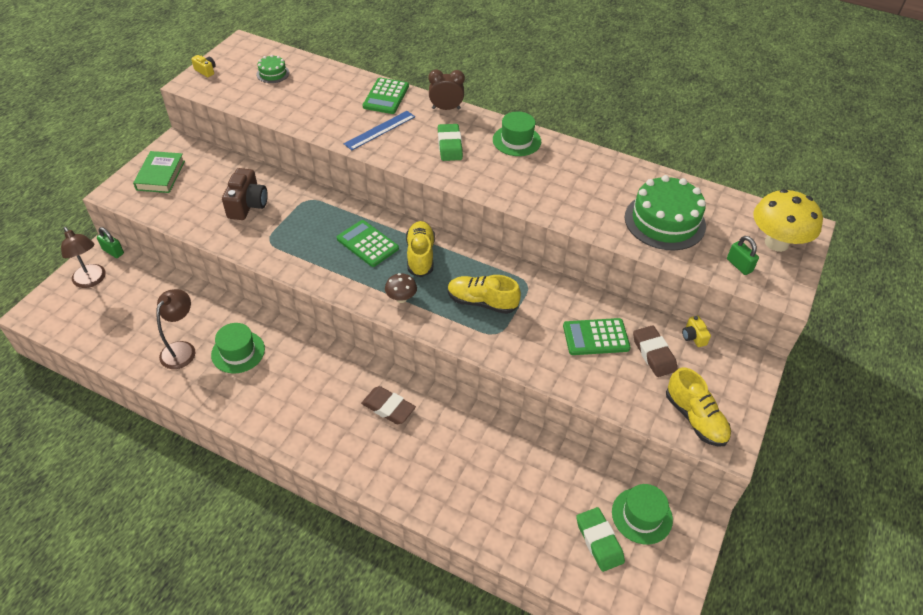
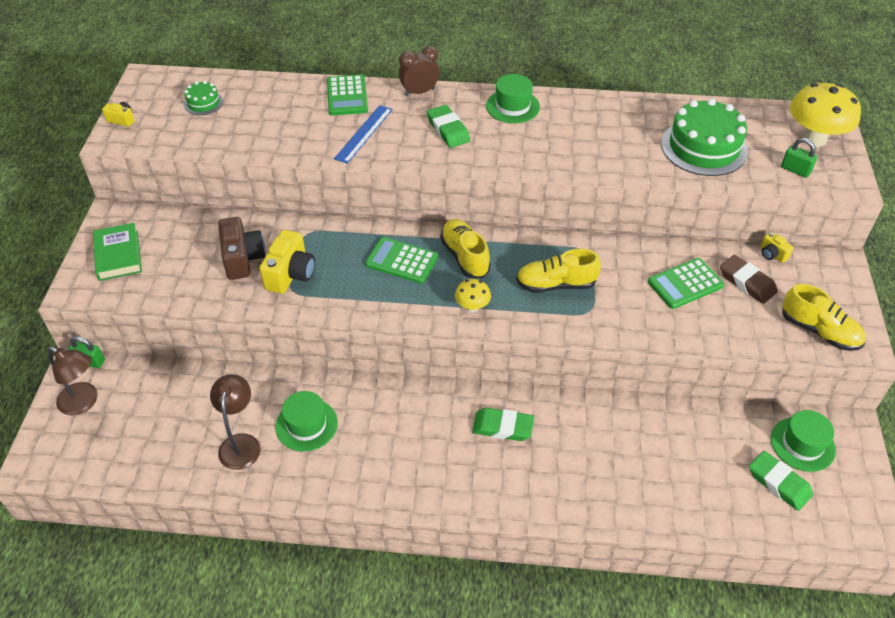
camera: 20 degrees left, 0 degrees up
brown eraser [361,386,416,424] -> green eraser [472,408,534,441]
brown mushroom [385,273,417,303] -> yellow mushroom [455,279,491,312]
none -> yellow camera [259,230,315,294]

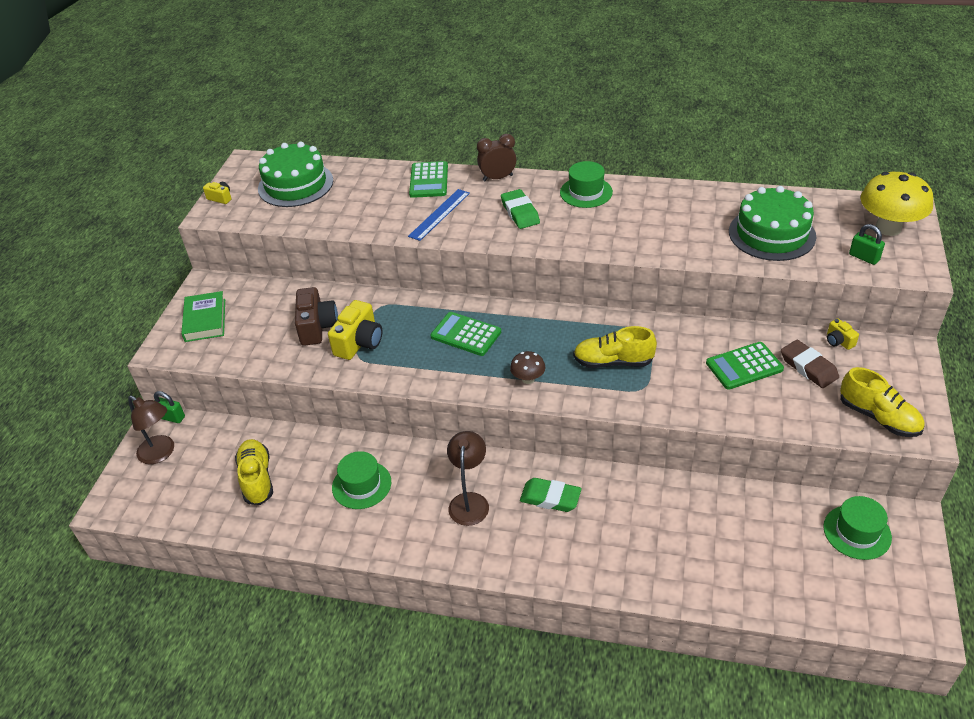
camera: 10 degrees right, 5 degrees down
green cake [184,81,223,115] -> green cake [258,142,333,207], size x2.08
brown lamp [210,374,260,470] -> brown lamp moved to [447,431,489,526]
yellow shoe [440,219,491,278] -> yellow shoe moved to [235,439,273,505]
yellow mushroom [455,279,491,312] -> brown mushroom [510,351,545,384]
green eraser [749,451,813,511] -> none

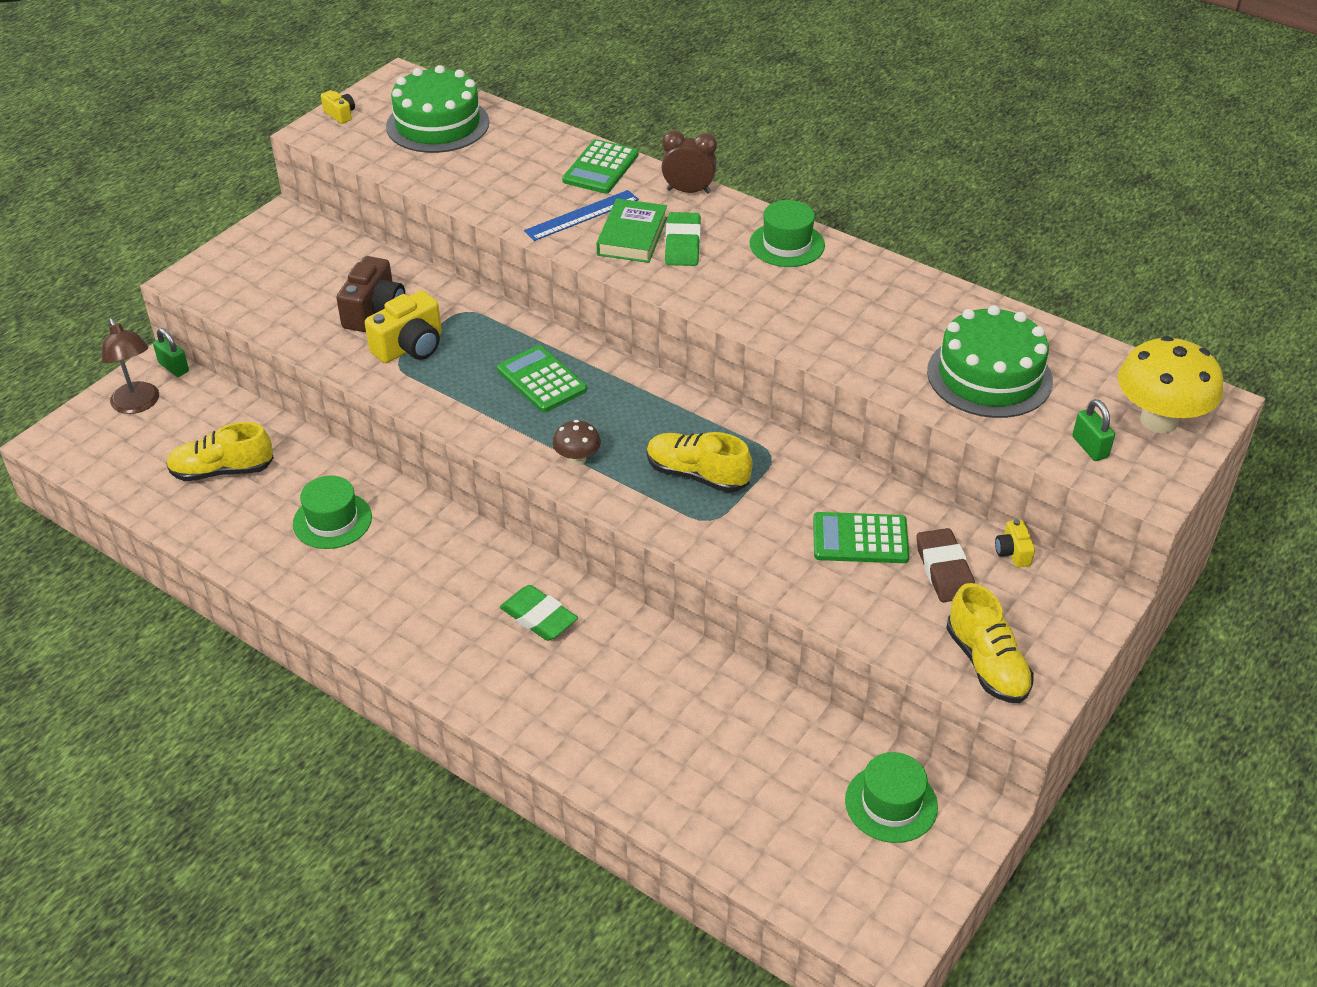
camera: 20 degrees right, 0 degrees up
green book [181,291,225,342] -> green book moved to [597,199,667,263]
yellow shoe [235,439,273,505] -> yellow shoe turned 105 degrees counterclockwise [166,422,274,481]
brown lamp [447,431,489,526] -> none

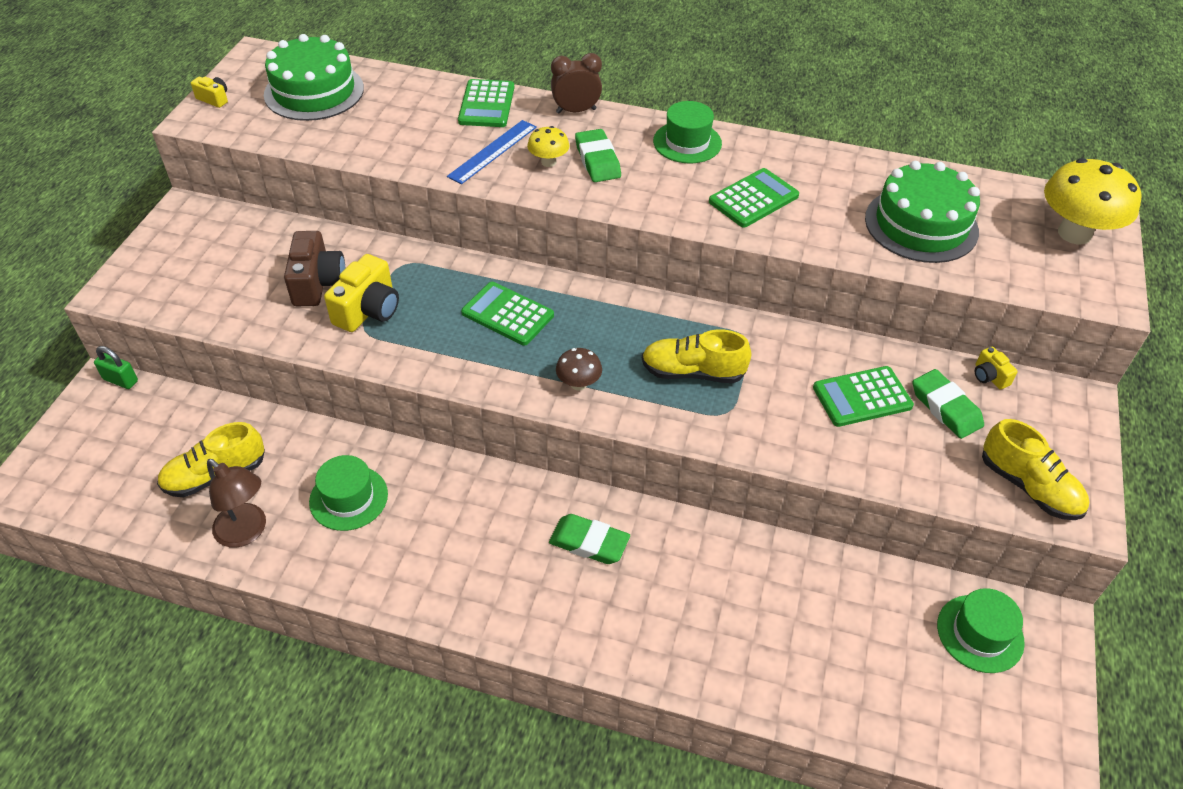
camera: 20 degrees left, 5 degrees up
brown lamp [102,318,159,414] -> brown lamp moved to [207,459,266,548]
green book [597,199,667,263] -> yellow mushroom [527,126,569,167]
brown eraser [917,528,975,603] -> green eraser [912,369,984,439]
green padlock [1072,399,1115,461] -> none
none -> green calculator [709,168,799,228]

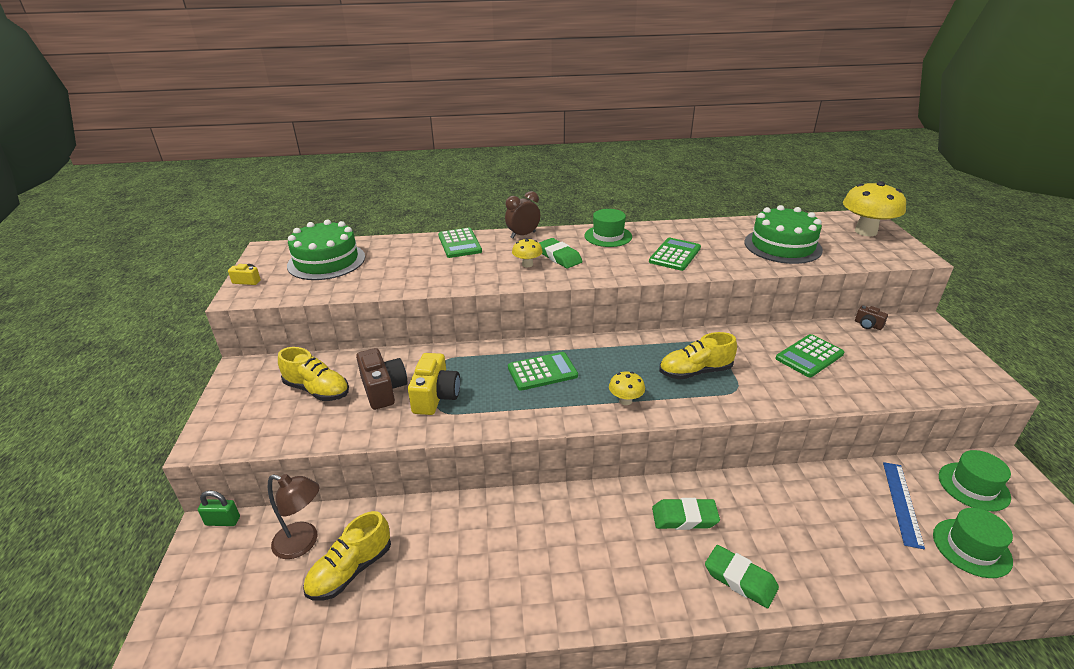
camera: 20 degrees left, 15 degrees down
brown lamp [207,459,266,548] -> brown lamp moved to [268,474,320,559]
green hat [309,455,388,531] -> green hat moved to [933,508,1013,578]
blue ruler [447,120,537,184] -> blue ruler moved to [883,462,925,549]
green calculator [461,282,554,346] -> green calculator turned 150 degrees clockwise [508,352,578,391]
brown mushroom [556,348,602,391] -> yellow mushroom [609,371,645,405]
green eraser [912,369,984,439] -> green eraser moved to [705,545,779,608]
yellow camera [975,347,1018,390] -> brown camera [855,306,888,330]
yellow shoe [982,419,1089,520] -> yellow shoe moved to [278,347,349,401]

